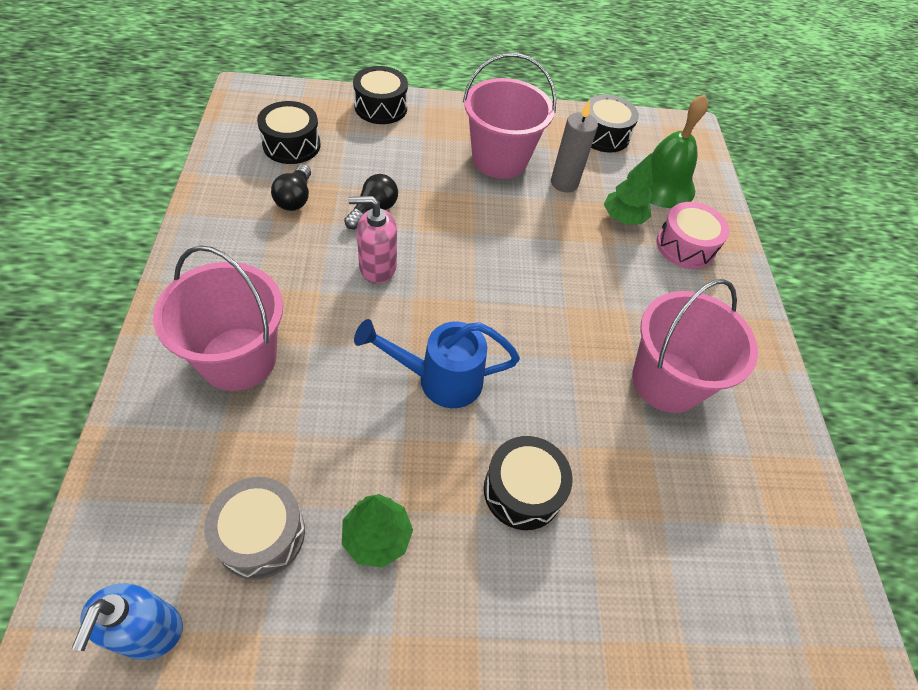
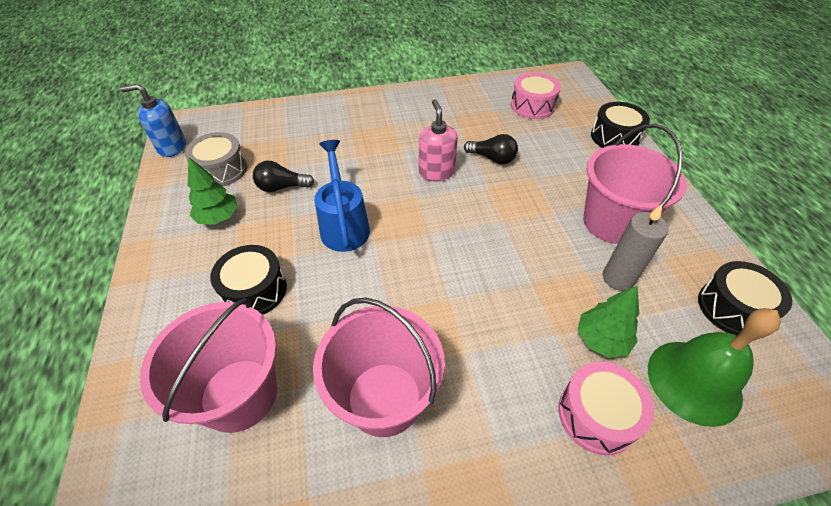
camera: 85 degrees right, 5 degrees down
pink bucket [153,245,283,391] -> pink bucket moved to [140,298,277,433]
black drum [257,101,321,164] -> pink drum [511,73,561,119]
black light bulb [271,164,311,211] -> black light bulb moved to [253,161,314,192]

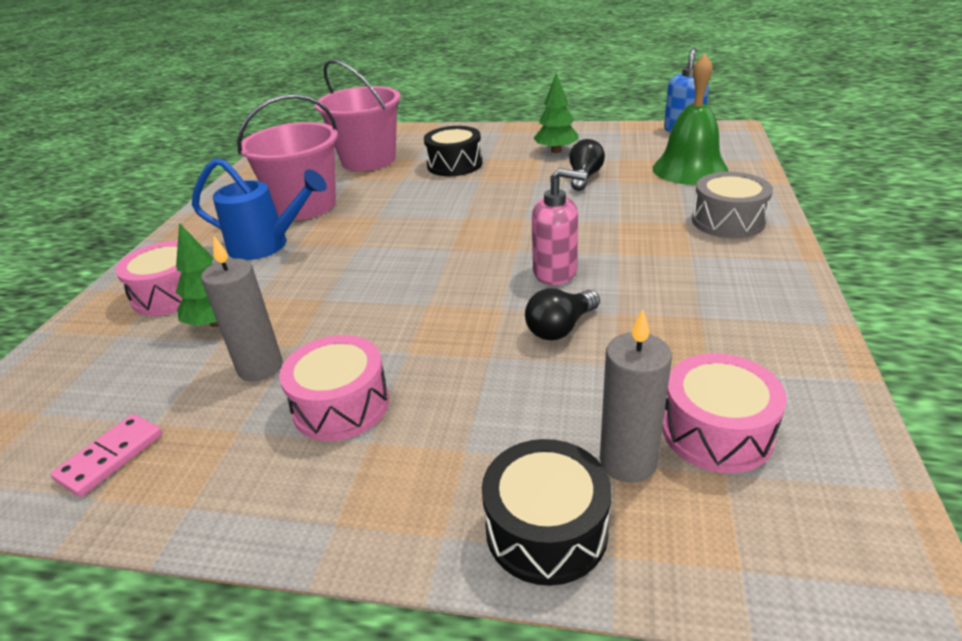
camera: 115 degrees right, 15 degrees down
grey drum [185,132,247,186] -> grey drum moved to [692,172,773,238]
blue watering can [315,140,370,252] -> blue watering can moved to [192,158,327,260]
pink bucket [583,124,687,244] -> pink drum [279,335,389,441]
green bell [648,308,781,427] -> green bell moved to [653,54,728,185]
black drum [698,261,792,336] -> pink domino [51,414,162,497]
none -> grey candle [600,309,672,483]

